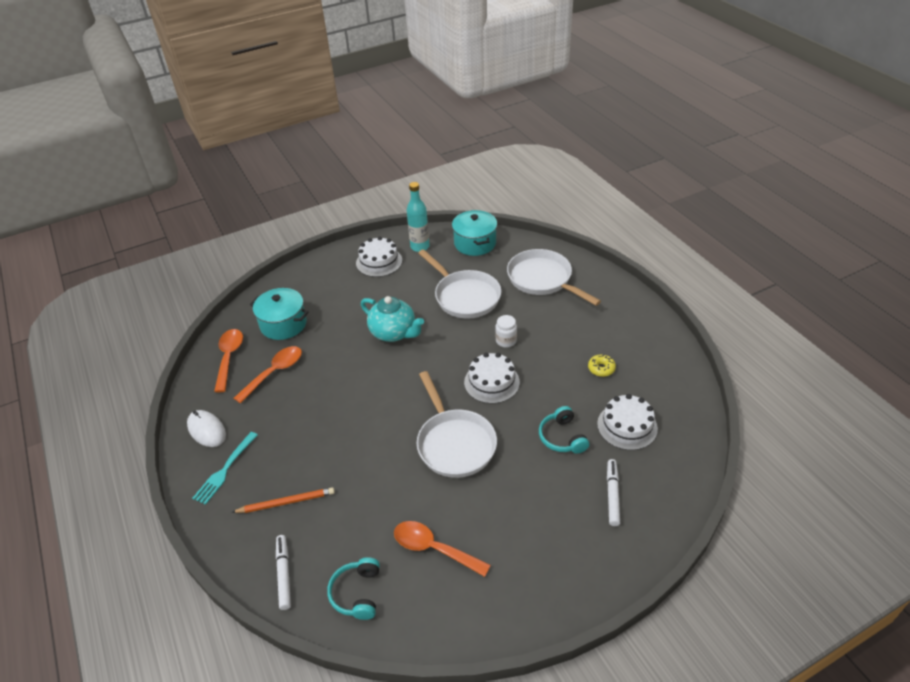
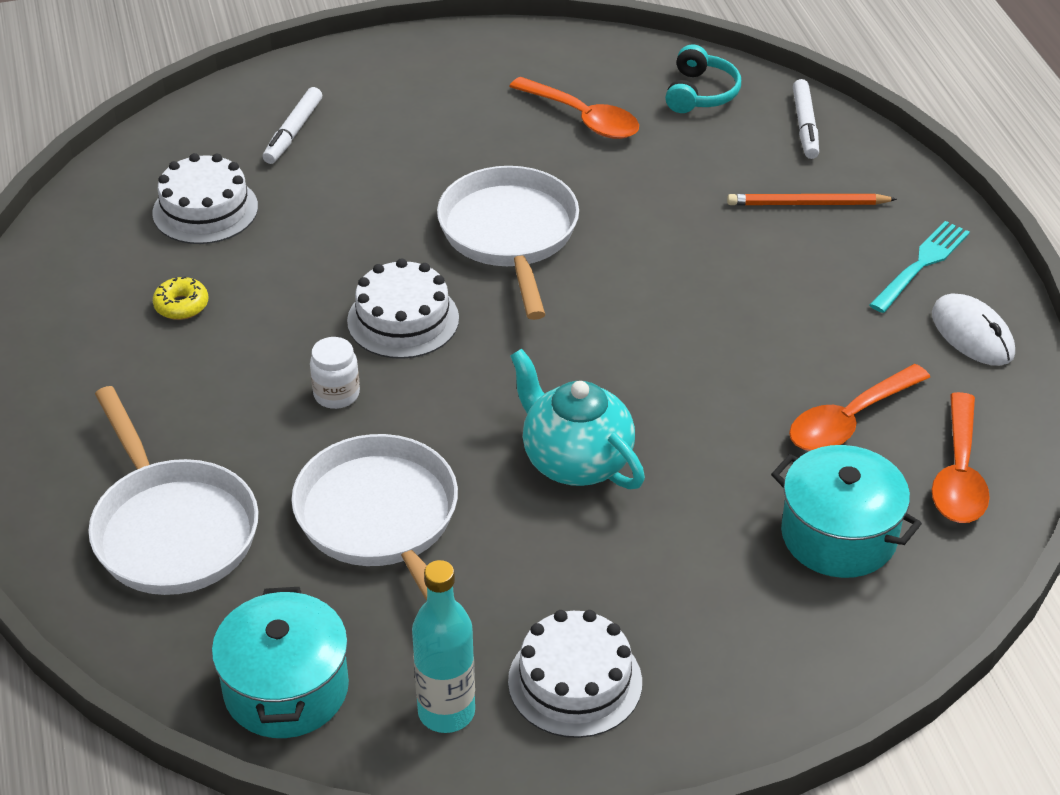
camera: 170 degrees left, 0 degrees up
turquoise headphones [539,406,589,454] -> none

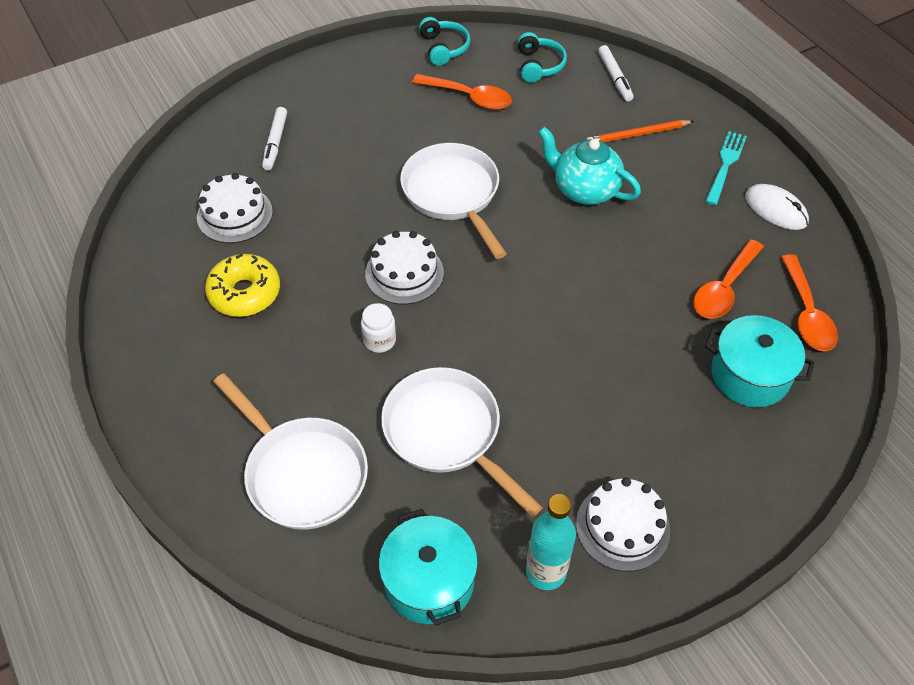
camera: 15 degrees left, 10 degrees up
yellow donut [153,276,208,320] -> yellow donut [205,254,280,317], size x1.85
turquoise teapot [510,349,645,489] -> turquoise teapot moved to [538,126,641,205]
none -> turquoise headphones [419,17,470,66]

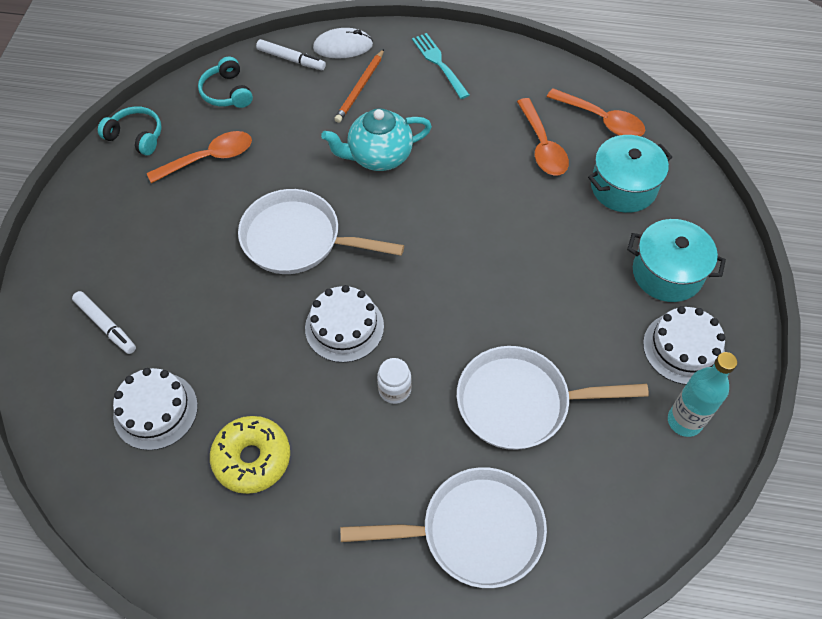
camera: 50 degrees left, 5 degrees up
turquoise pot [379,509,478,626] -> turquoise pot moved to [627,219,726,302]
turquoise headphones [518,32,567,83] -> turquoise headphones turned 150 degrees counterclockwise [198,57,253,108]
white mouse [745,184,809,230] -> white mouse moved to [313,28,373,58]

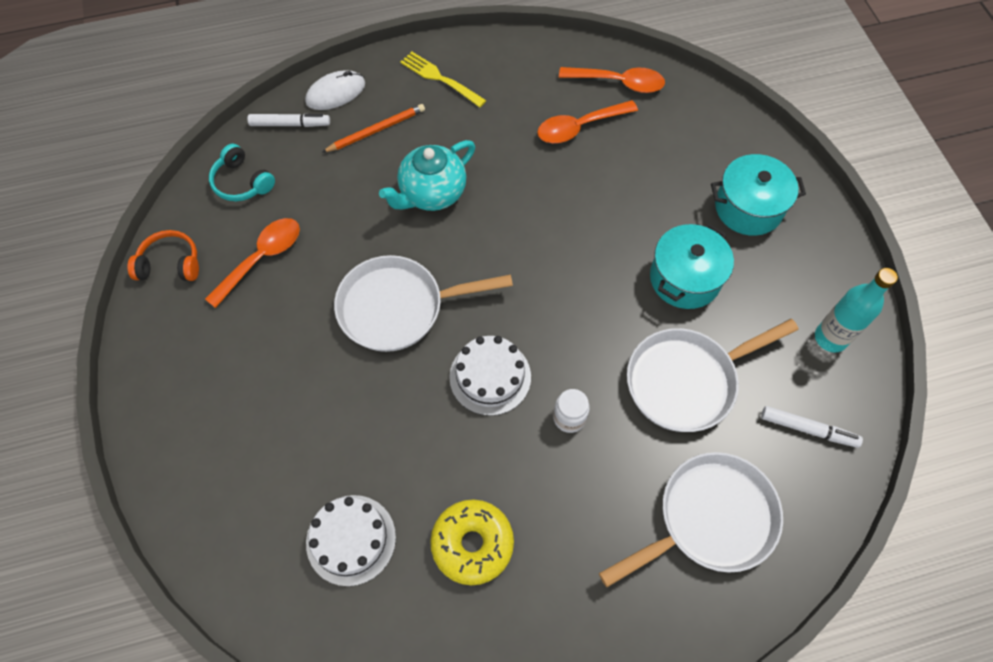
camera: 25 degrees left, 5 degrees up
white marker [72,291,136,354] -> white marker moved to [761,406,863,448]
turquoise headphones [98,106,162,156] -> orange headphones [127,230,199,281]
orange pencil [334,49,384,123] -> orange pencil turned 120 degrees counterclockwise [322,104,425,153]
turquoise fork [412,33,469,99] -> yellow fork [400,52,486,107]
orange spoon [517,98,569,176] -> orange spoon turned 105 degrees clockwise [537,100,638,143]
turquoise pot [588,135,672,213] -> turquoise pot moved to [650,223,734,309]
white cake [643,306,725,385] -> none

